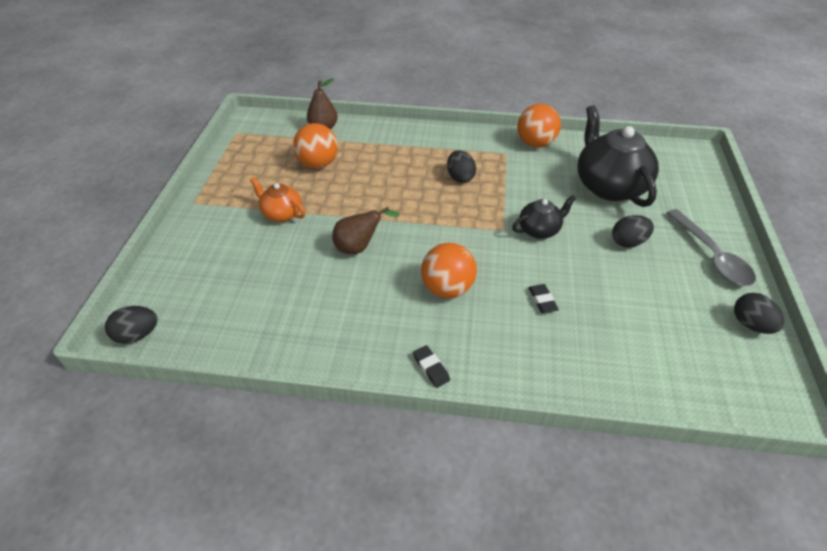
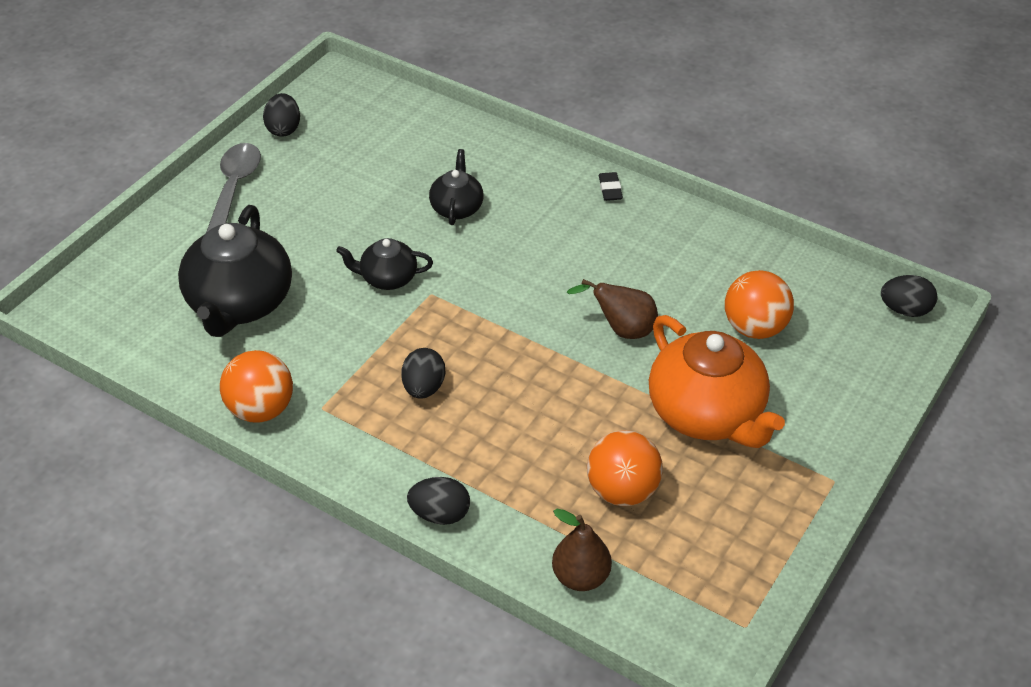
camera: 155 degrees left, 0 degrees up
orange teapot [250,177,306,222] -> orange teapot [649,315,785,448], size x1.91
orange ball [421,243,477,298] -> orange ball moved to [725,270,794,339]
black eraser [528,284,559,313] -> black teapot [429,149,483,225]
black egg [612,215,654,248] -> black egg moved to [407,477,470,525]

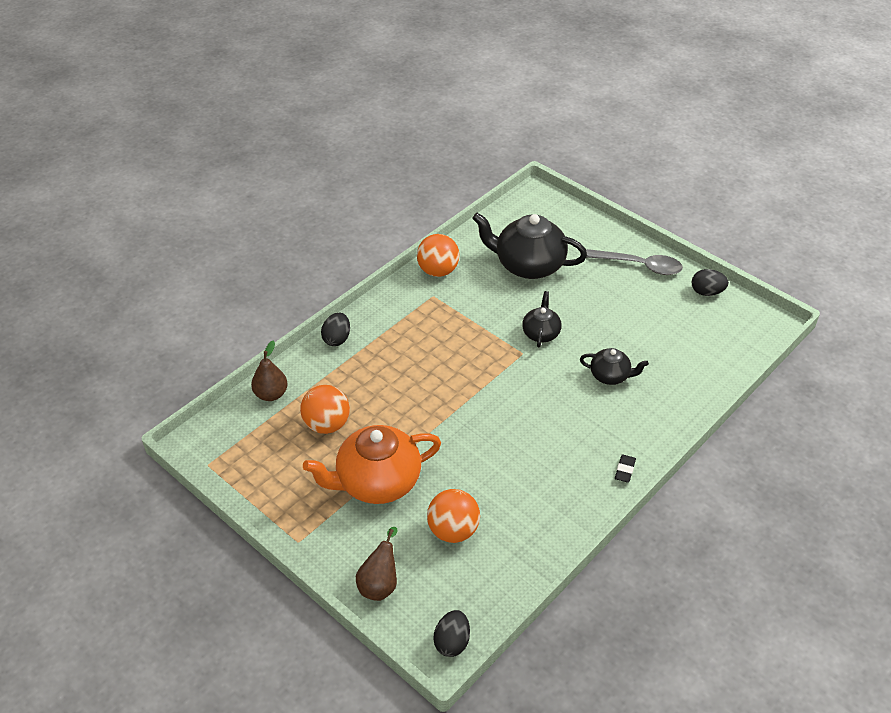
camera: 100 degrees right, 0 degrees up
black egg [401,348,445,398] -> none
brown pear [567,279,658,339] -> brown pear moved to [356,527,397,601]
black eraser [599,172,623,201] -> black eraser turned 75 degrees counterclockwise [615,454,636,483]

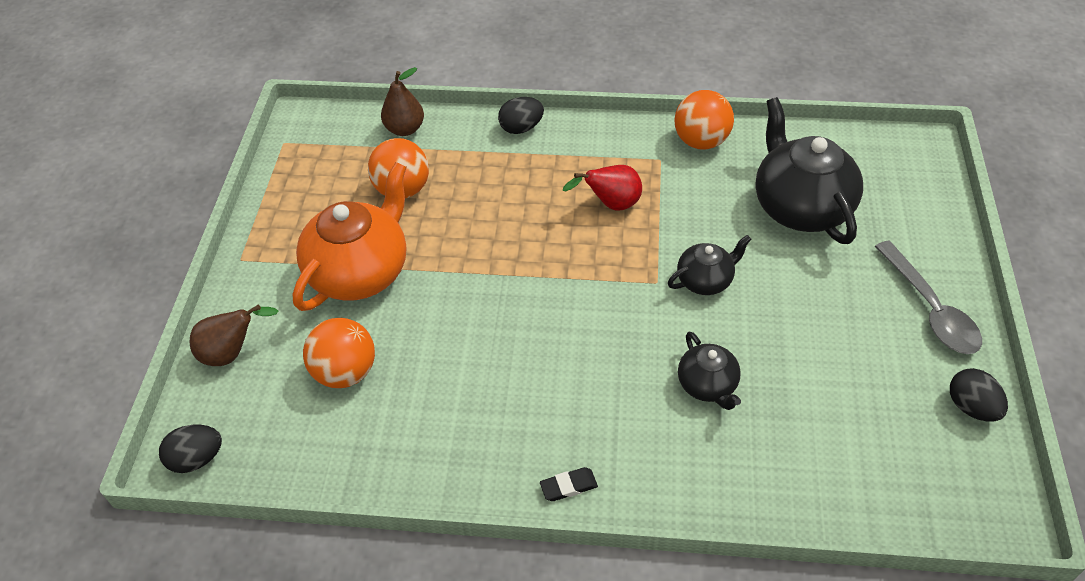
camera: 55 degrees right, 5 degrees up
orange teapot [303,425,441,504] -> orange teapot turned 90 degrees clockwise [293,162,406,311]
none -> red pear [563,165,642,211]

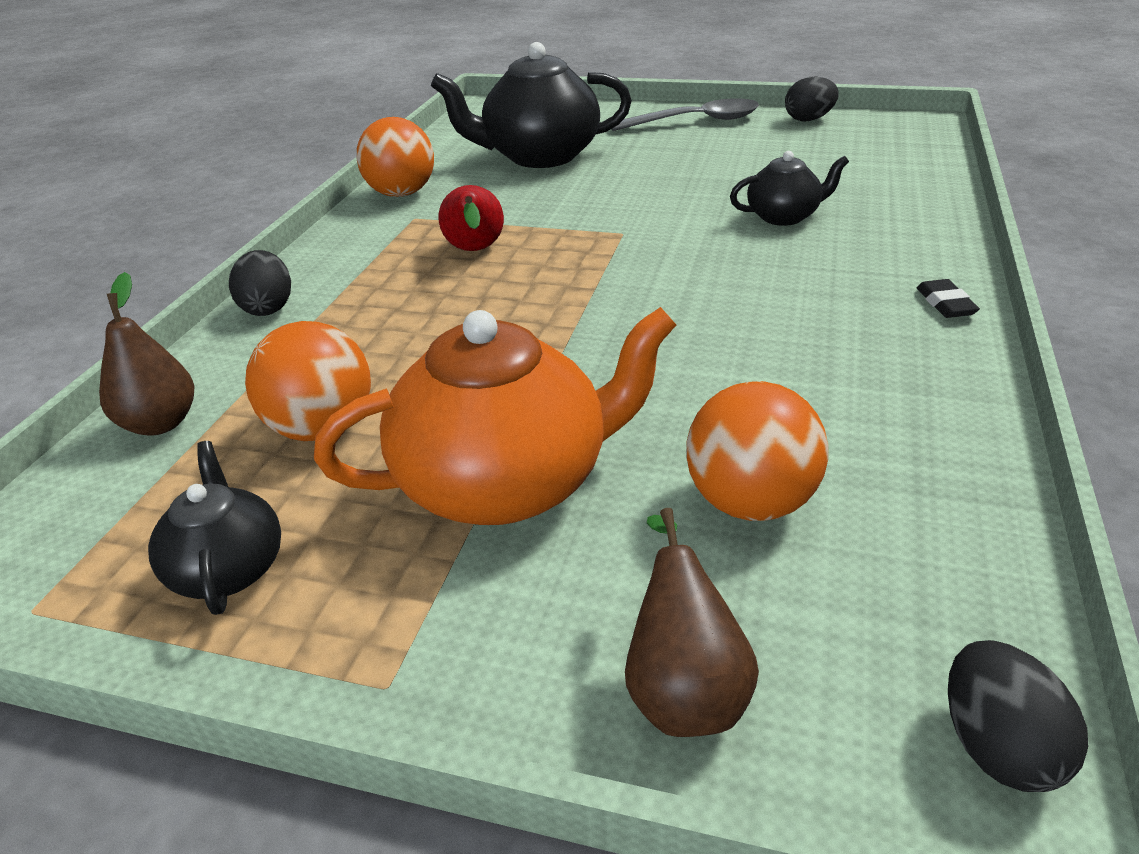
camera: 80 degrees left, 15 degrees down
orange teapot [293,162,406,311] -> orange teapot turned 120 degrees clockwise [314,307,676,525]
black teapot [668,235,752,295] -> black teapot moved to [148,441,281,615]

